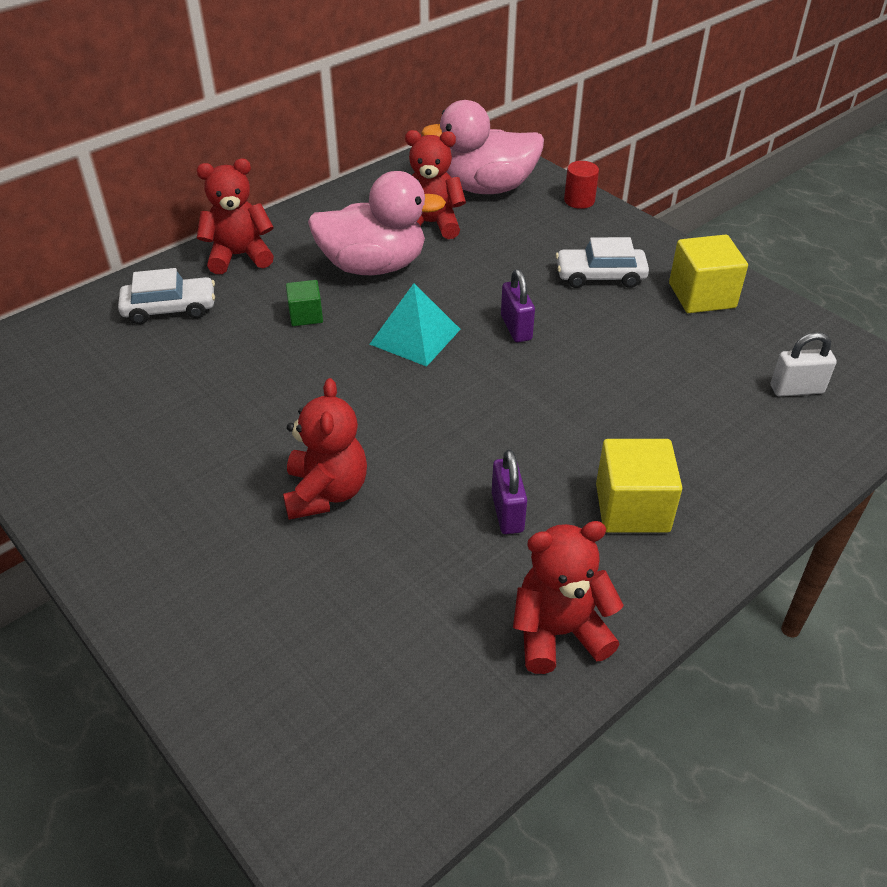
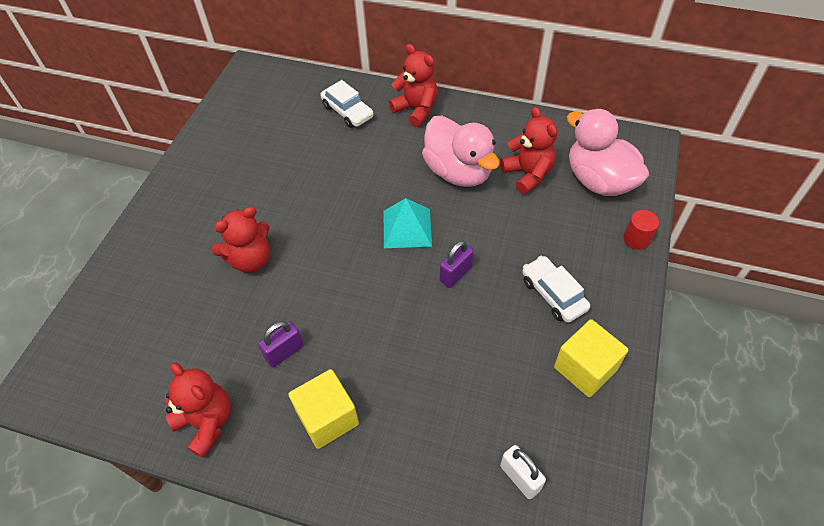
camera: 60 degrees right, 10 degrees up
green cube [286,280,323,326] -> none

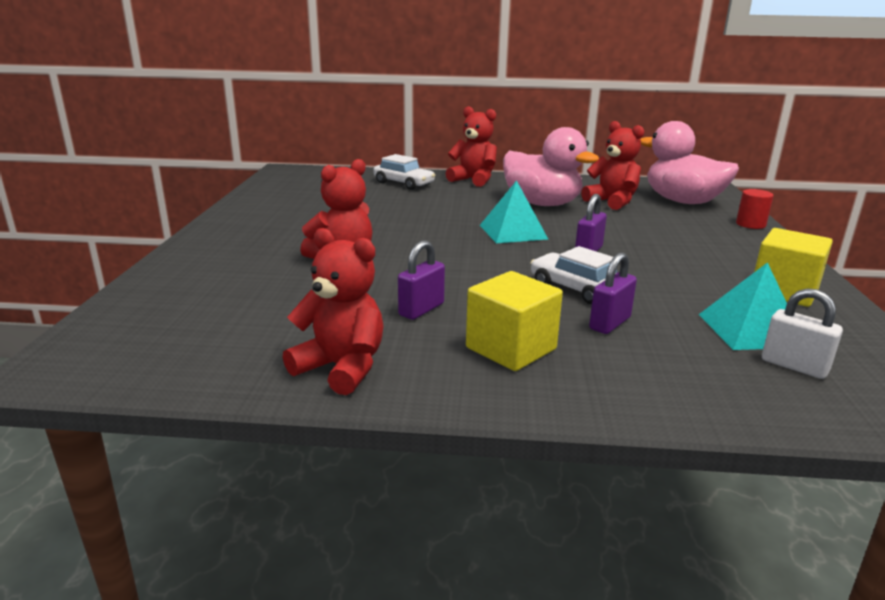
camera: 15 degrees left, 30 degrees down
white car [522,256,590,323] -> white car moved to [531,246,617,304]
none -> purple padlock [589,252,637,334]
none -> turquoise pyramid [698,262,787,350]

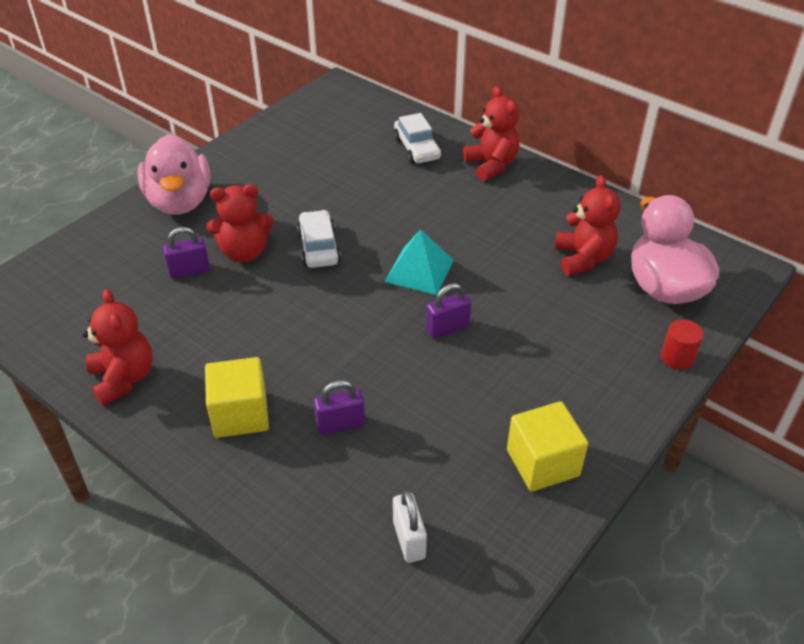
camera: 35 degrees right, 20 degrees up
purple padlock [398,240,445,320] -> purple padlock moved to [163,227,210,279]
pink duck [503,127,599,206] -> pink duck moved to [137,134,210,215]
white car [531,246,617,304] -> white car moved to [297,210,341,268]
turquoise pyramid [698,262,787,350] -> none

